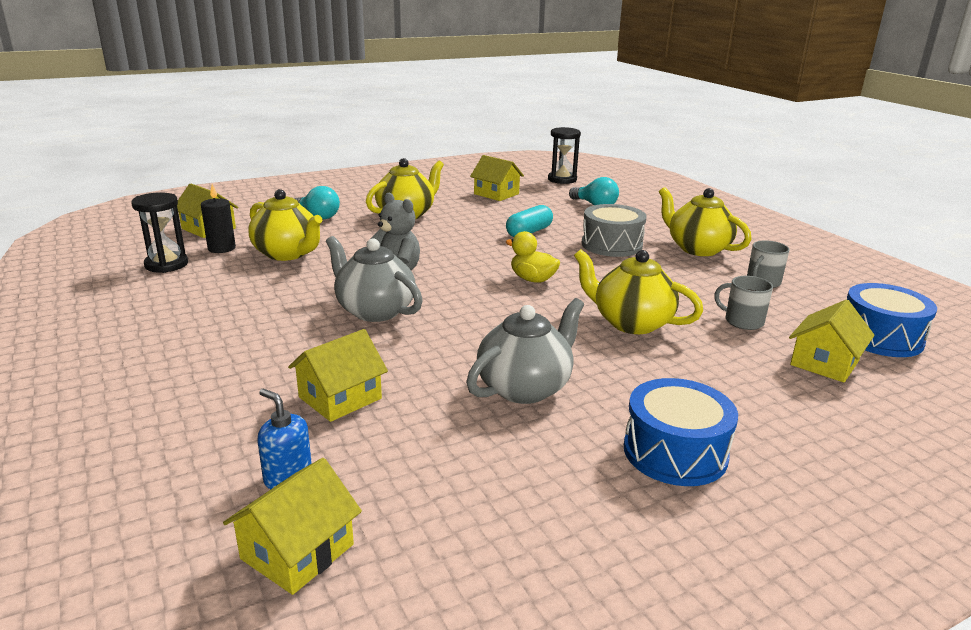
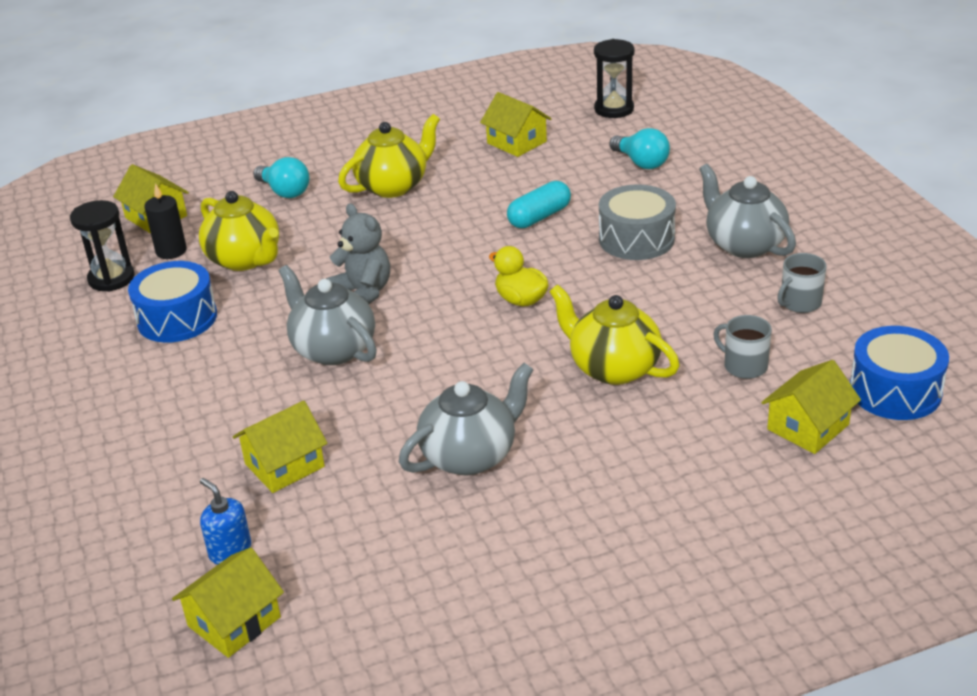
camera: 10 degrees right, 10 degrees up
blue drum [624,378,738,486] -> blue drum moved to [128,261,217,343]
yellow teapot [659,187,751,256] -> grey teapot [699,164,796,258]

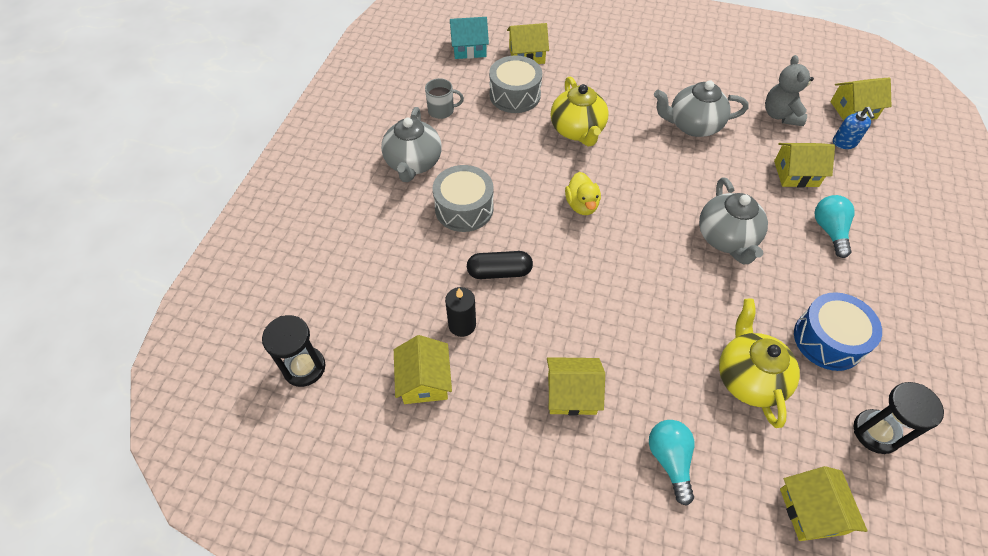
camera: 145 degrees left, 20 degrees up
black candle [144,183,187,259] -> black candle moved to [445,287,476,337]
grey teddy bear [326,203,390,304] -> grey teddy bear moved to [765,55,814,126]
yellow teapot [338,114,440,198] -> yellow house [547,357,605,416]
turquoise capsule [507,181,571,228] -> black capsule [467,251,533,279]
turquoise light bulb [609,128,670,169] -> turquoise light bulb moved to [814,195,855,258]
grey mug [713,315,772,379] -> grey drum [489,55,542,113]
blue drum [850,326,949,420] -> turquoise house [450,17,489,59]

